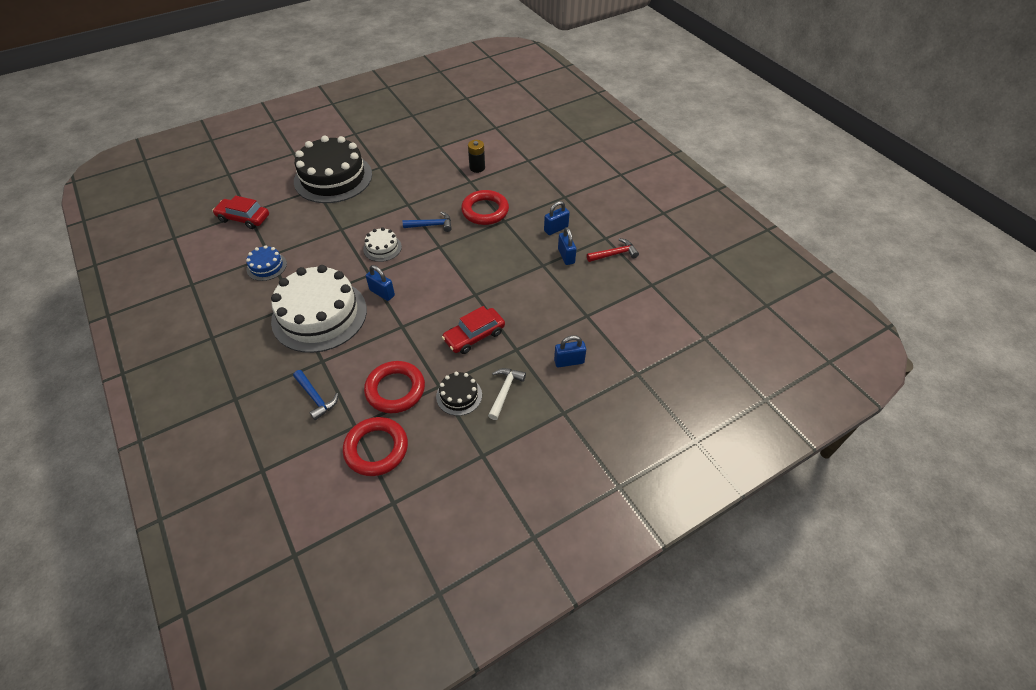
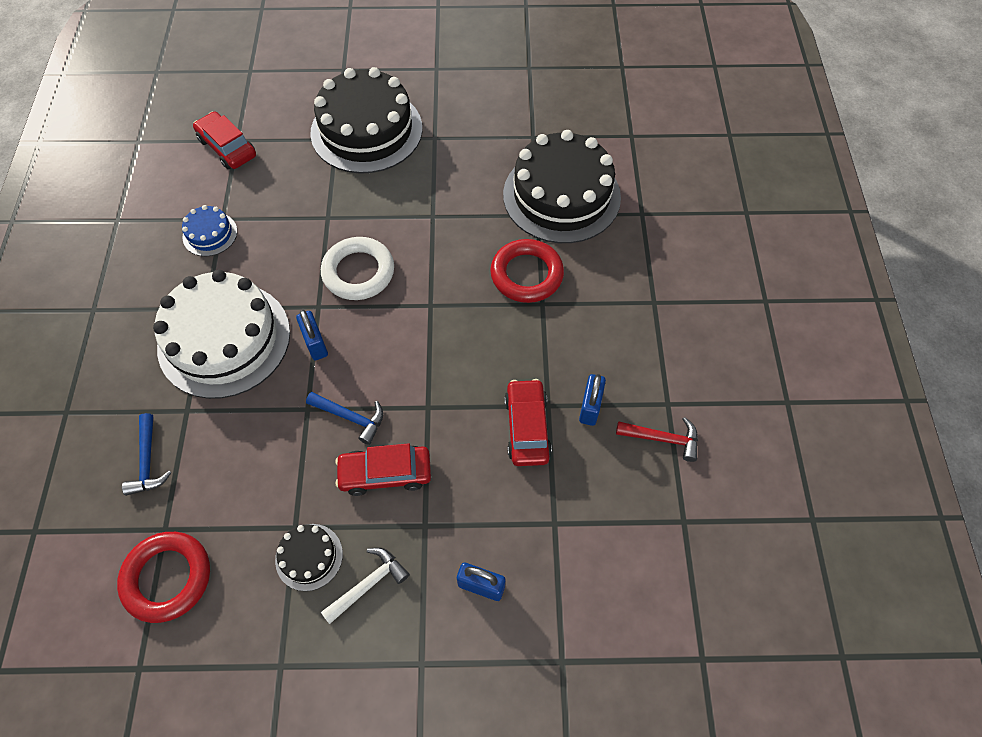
camera: 30 degrees right, 10 degrees up
white cake [363,227,402,262] -> white ring [321,237,394,300]
red ring [364,361,425,413] -> none
blue hammer [403,211,452,232] -> blue hammer moved to [306,392,383,445]
black battery [468,140,485,173] -> black cake [503,130,621,243]
blue padlock [544,201,570,235] -> none
none -> red car [504,379,552,466]

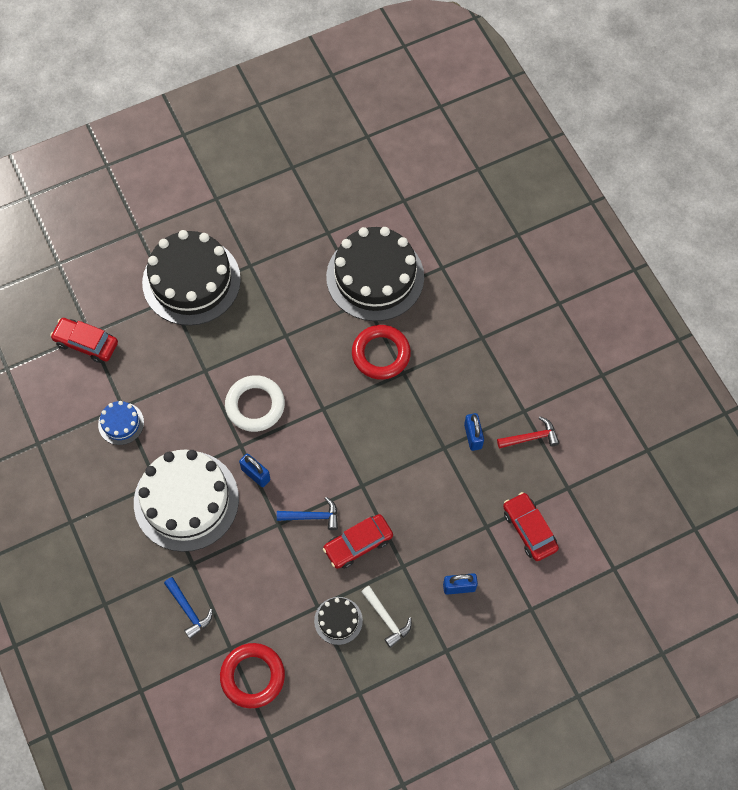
camera: 25 degrees left, 5 degrees up
white hammer [321,547,410,624] -> white hammer turned 120 degrees clockwise [361,586,412,648]
red car [504,379,552,466] -> red car moved to [503,492,559,561]

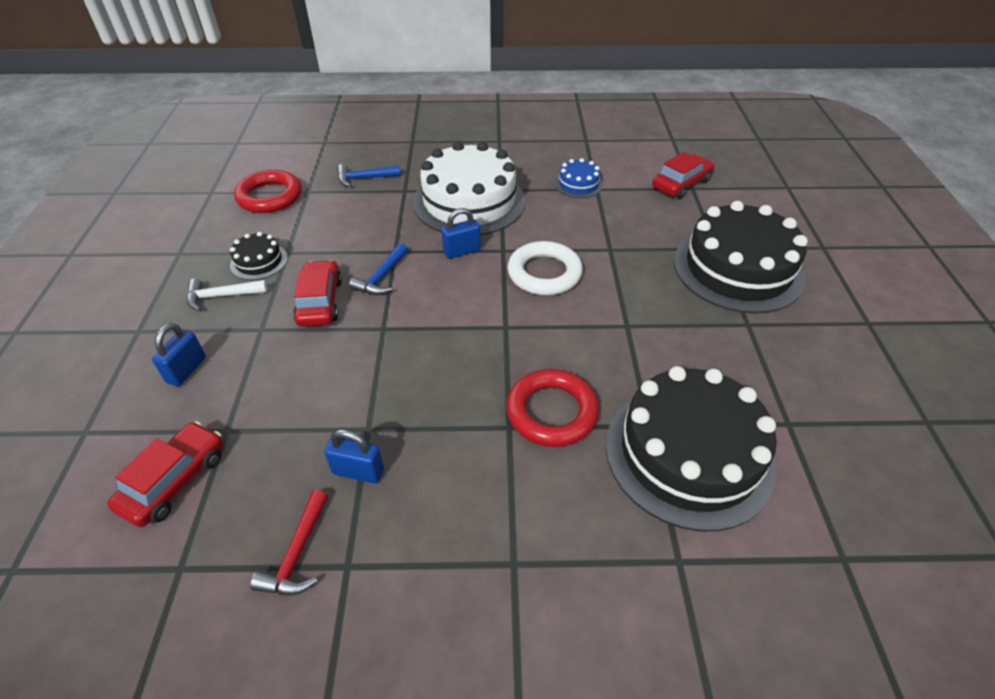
camera: 115 degrees right, 20 degrees down
red car [503,492,559,561] -> red car turned 60 degrees counterclockwise [107,421,223,527]

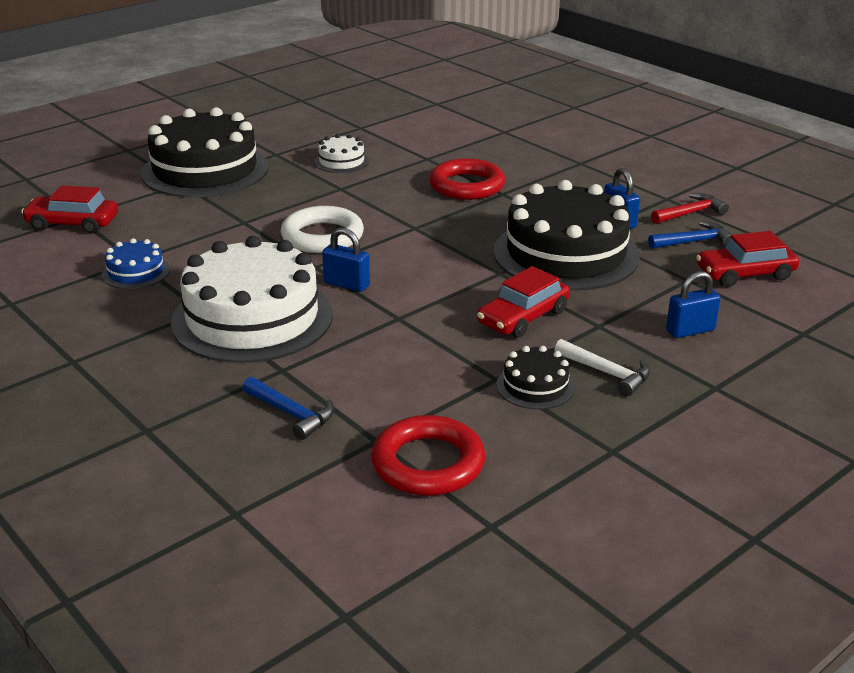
camera: 130 degrees left, 15 degrees down
blue hammer [349,243,408,295] -> blue hammer moved to [648,221,732,249]
black cake [606,366,777,531] -> black cake moved to [494,180,640,291]
none -> white cake [314,134,369,173]

